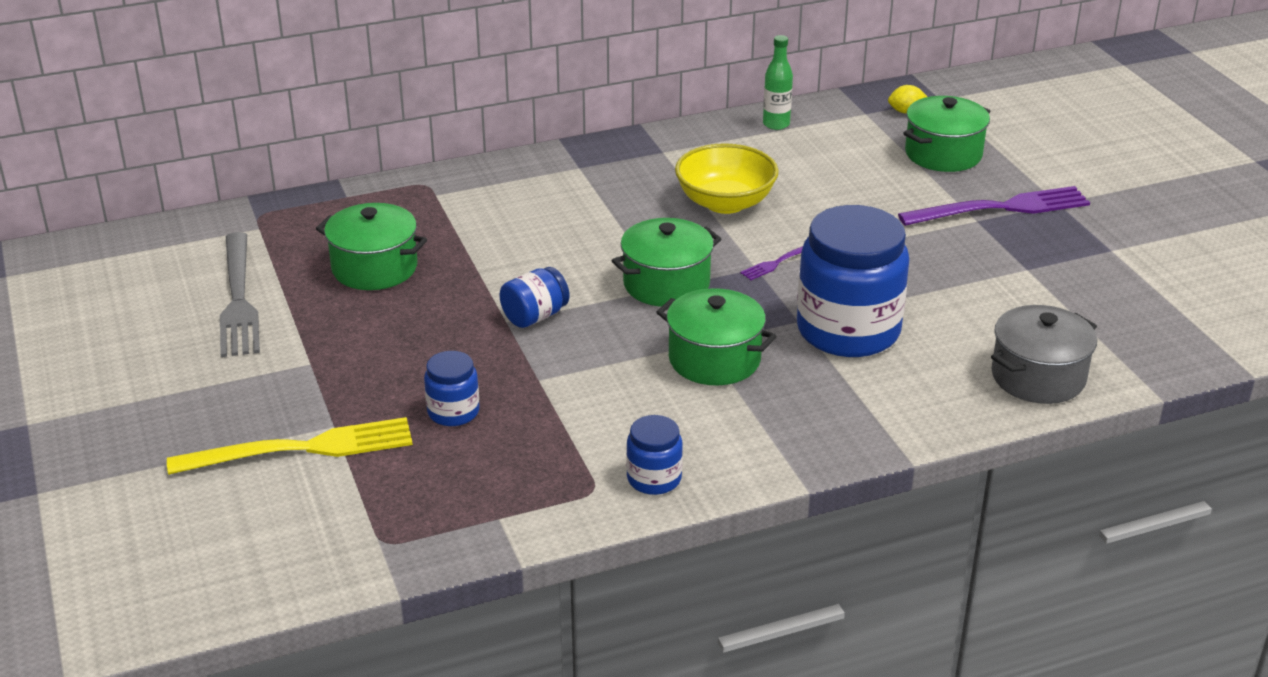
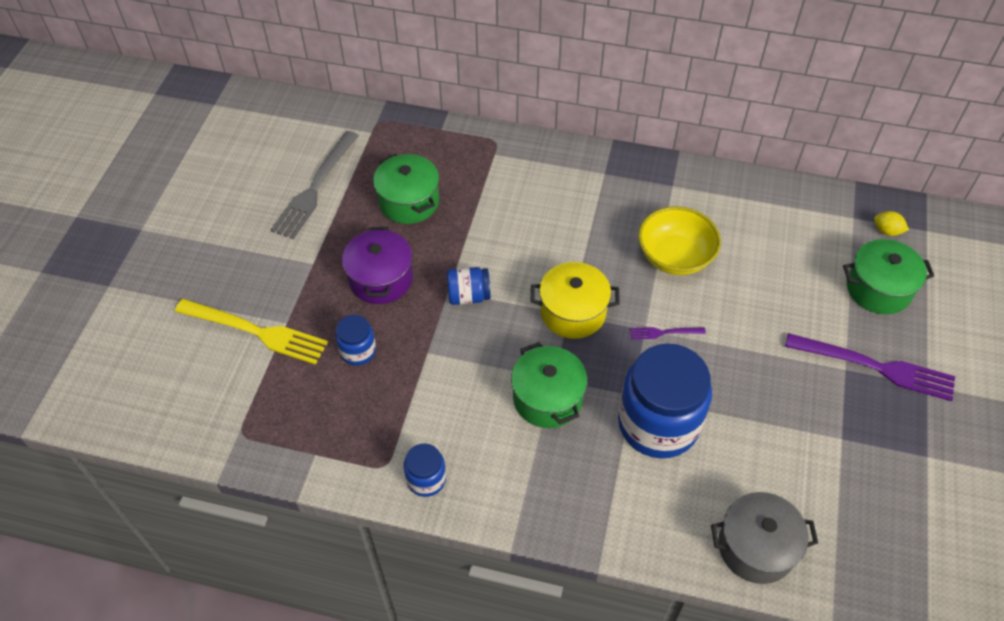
camera: 35 degrees right, 20 degrees up
green pot [612,218,722,307] -> yellow pot [531,262,620,339]
green bottle [763,35,793,130] -> none
none -> purple pot [342,227,413,304]

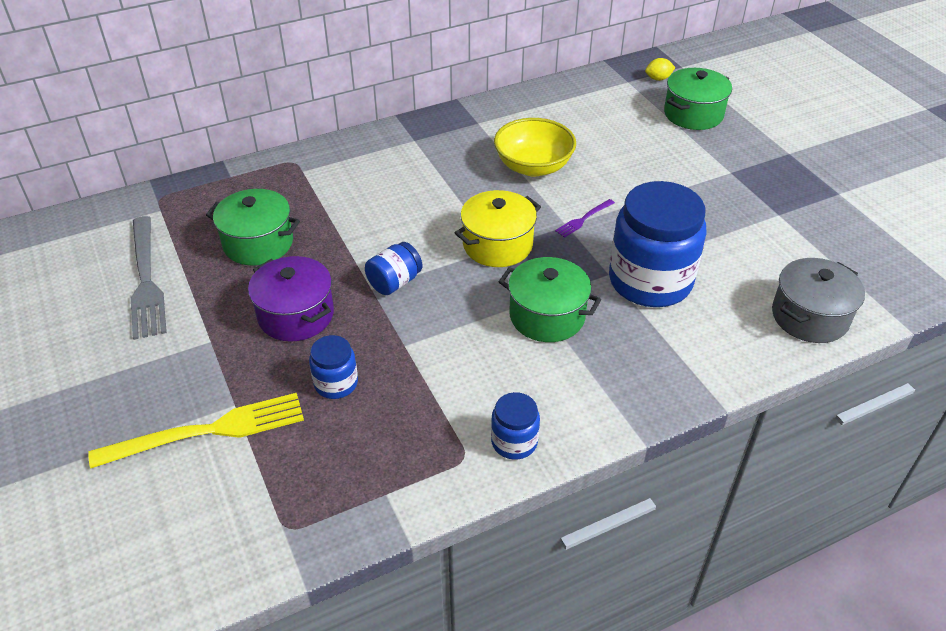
camera: 40 degrees left, 10 degrees down
purple fork [785,333,955,401] -> none

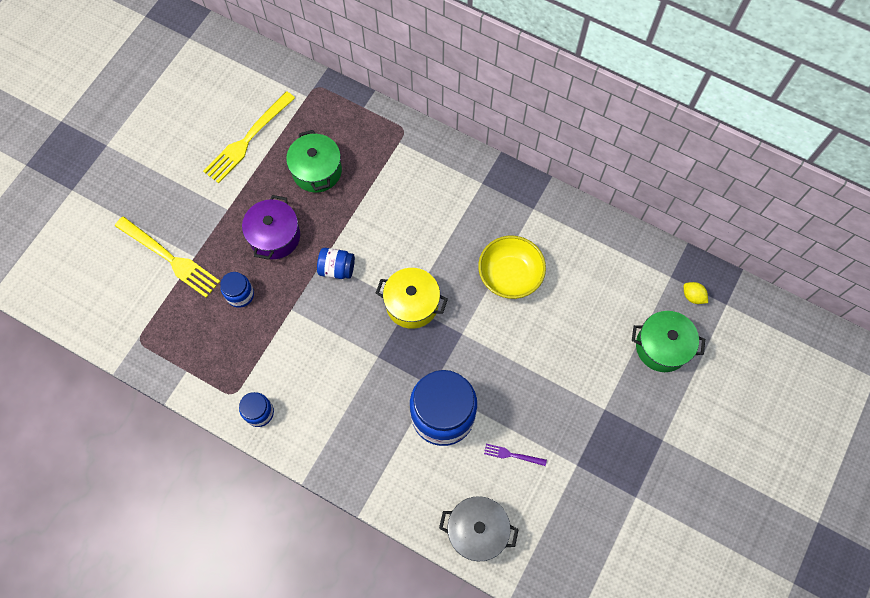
camera: 55 degrees right, 25 degrees up
grey fork [131,216,167,340] -> yellow fork [203,91,295,183]
green pot [498,257,601,342] -> none
purple fork [555,199,615,238] -> purple fork moved to [484,444,547,466]

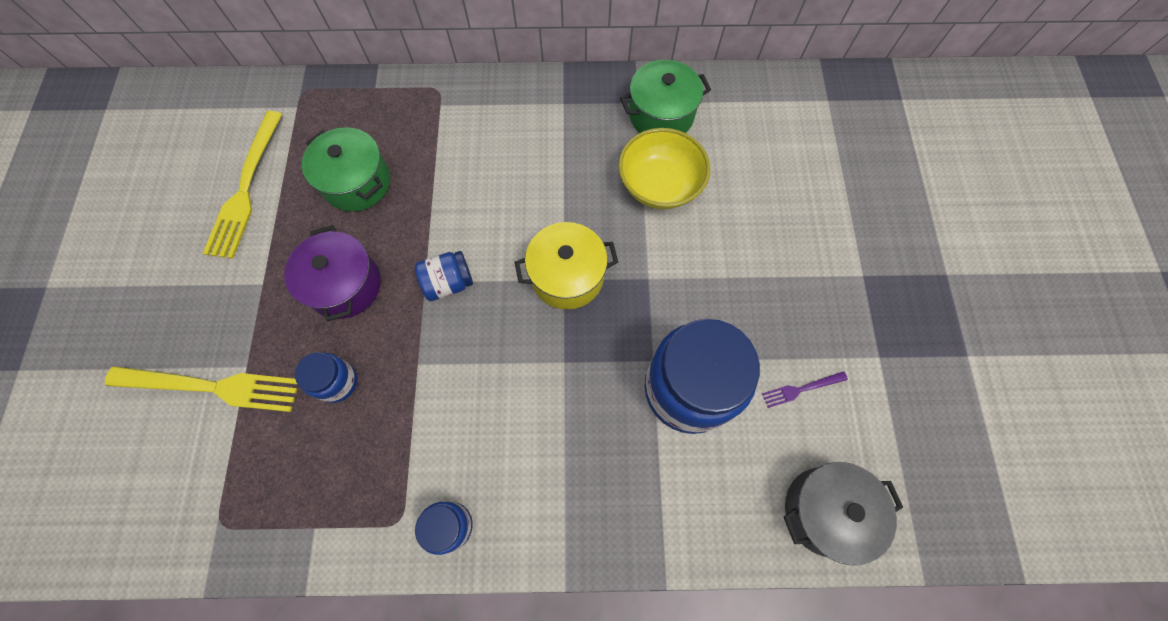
camera: 30 degrees left, 0 degrees up
green pot [632,311,705,372] -> green pot moved to [620,60,711,133]
yellow lemon [684,282,708,304] -> none

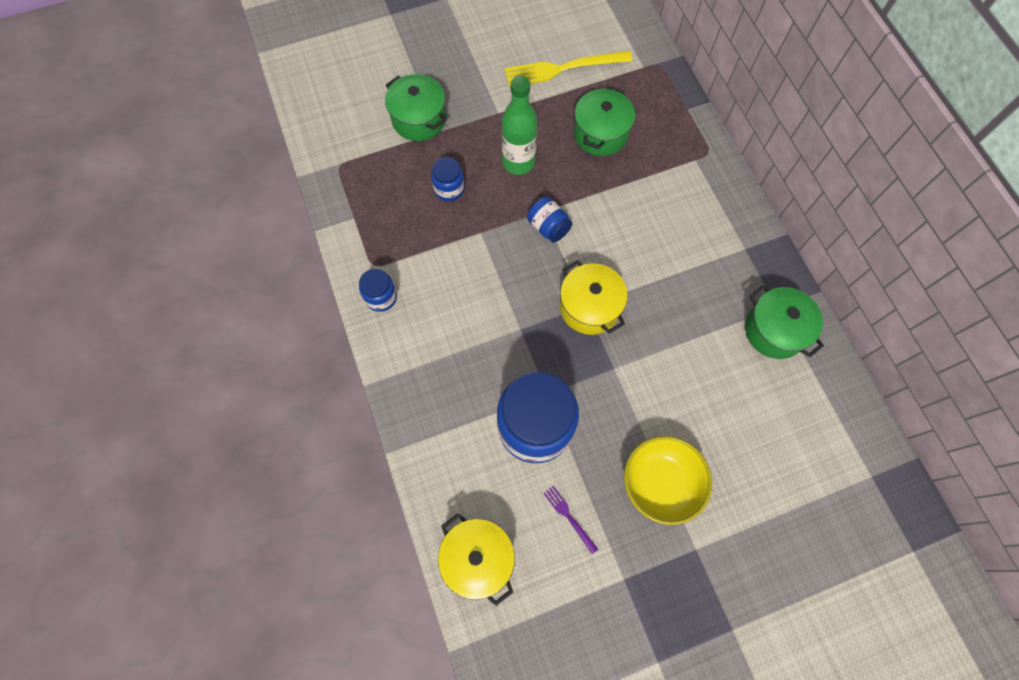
camera: 70 degrees right, 0 degrees up
yellow fork [105,366,298,412] -> green pot [385,74,446,141]
purple pot [284,225,381,321] -> green bottle [501,76,538,175]
yellow bowl [618,128,710,209] -> yellow bowl moved to [624,436,712,525]
grey pot [784,462,903,565] -> yellow pot [438,513,515,606]

